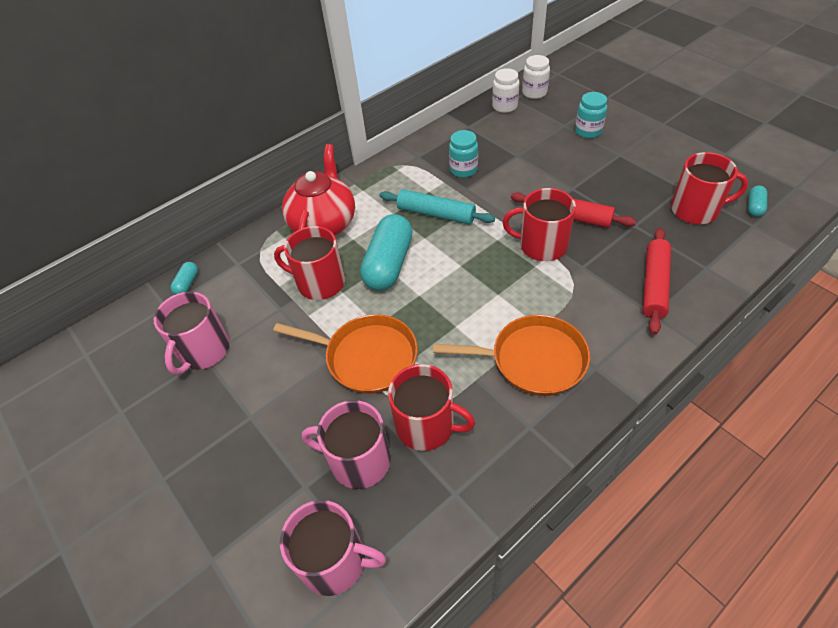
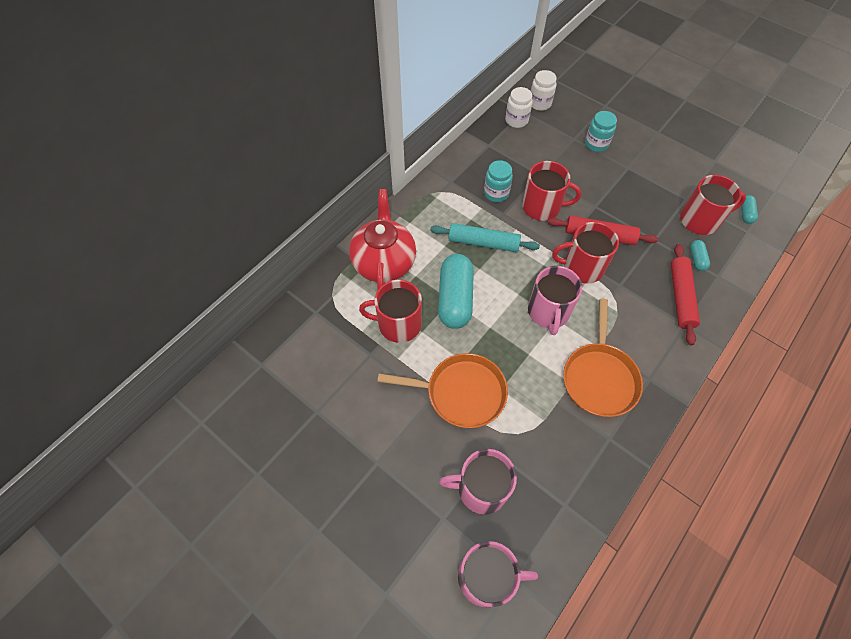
camera: 15 degrees left, 10 degrees up
pink mug [154,291,230,375] -> pink mug moved to [528,266,582,335]
turquoise capsule [171,262,198,295] -> turquoise capsule moved to [690,240,710,271]
red mug [388,364,475,451] -> red mug moved to [522,161,581,221]
orange pan [433,315,590,396] -> orange pan turned 105 degrees clockwise [563,299,643,417]

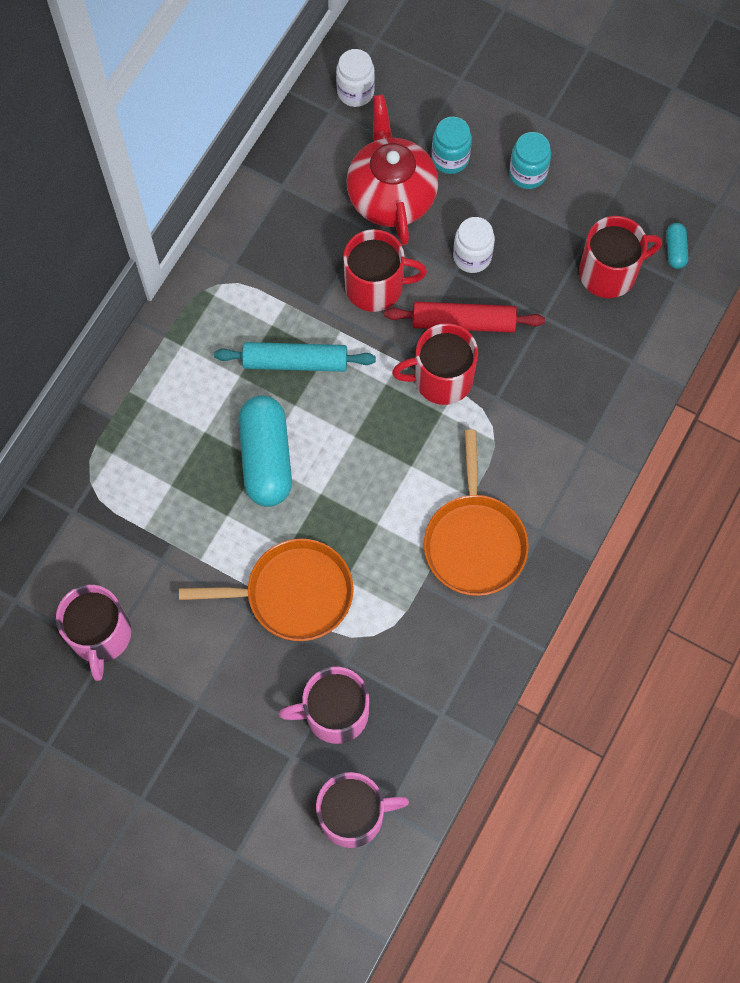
camera: 10 degrees left, 10 degrees up
red teapot [349,189,416,289] -> red teapot moved to [346,95,438,245]
red mug [359,280,422,343] -> none
turquoise jar [484,160,513,202] -> turquoise jar moved to [509,132,551,189]
white jar [505,87,533,128] -> white jar moved to [453,217,495,273]
pink mug [528,266,582,335] -> pink mug moved to [56,585,131,681]
red rolling pin [671,244,700,345] -> none
turquoise capsule [690,240,710,271] -> none

